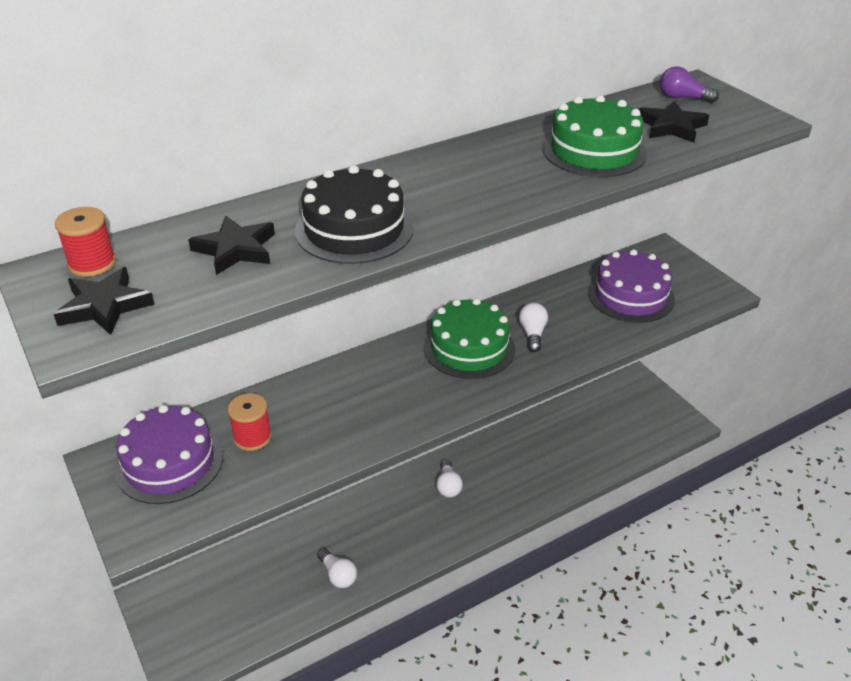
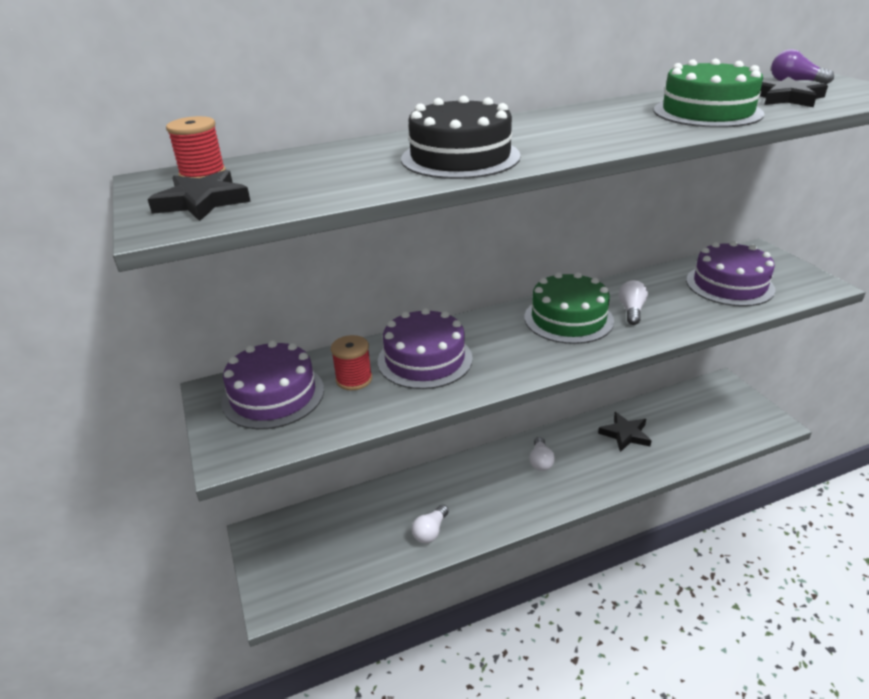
camera: 10 degrees right, 5 degrees down
black star [188,216,275,275] -> black star moved to [598,412,652,452]
white light bulb [317,548,357,588] -> white light bulb turned 60 degrees clockwise [412,505,449,543]
none -> purple cake [378,308,473,389]

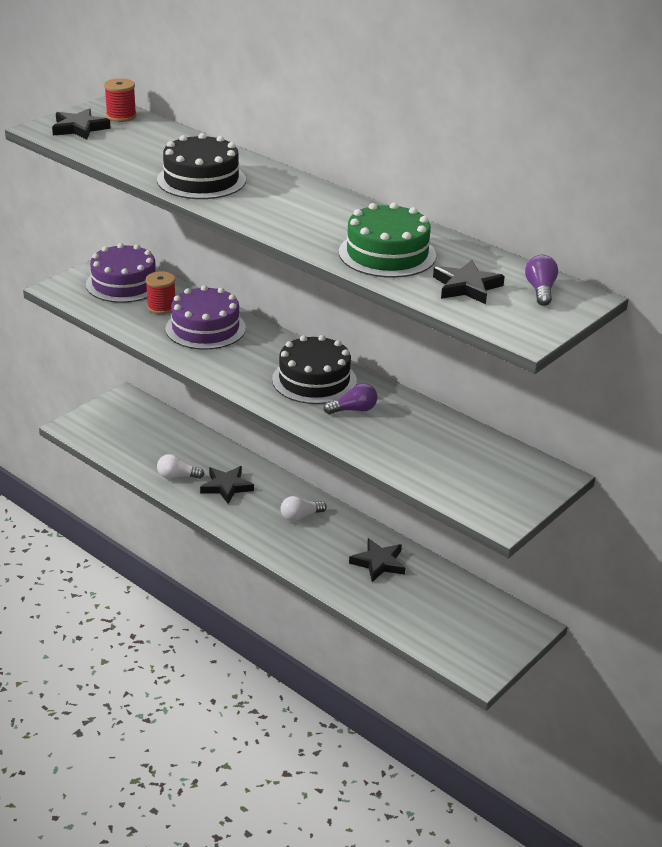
camera: 60 degrees right, 0 degrees up
green cake [524,272,614,344] -> black cake [272,335,357,404]
white light bulb [619,280,648,325] -> purple light bulb [323,383,377,414]
purple cake [686,241,775,306] -> none
none -> black star [200,466,254,504]

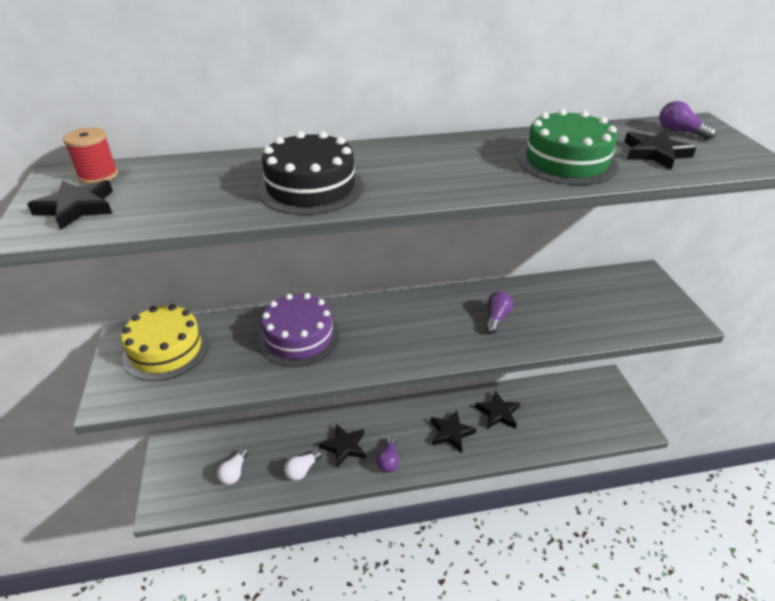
camera: 50 degrees left, 5 degrees up
purple cake [86,243,156,303] -> yellow cake [121,304,209,381]
red spool [146,272,175,314] -> none
black cake [272,335,357,404] -> none
white light bulb [281,496,327,521] -> white light bulb moved to [217,448,248,485]
none -> purple light bulb [377,436,399,473]
none -> black star [431,411,476,452]

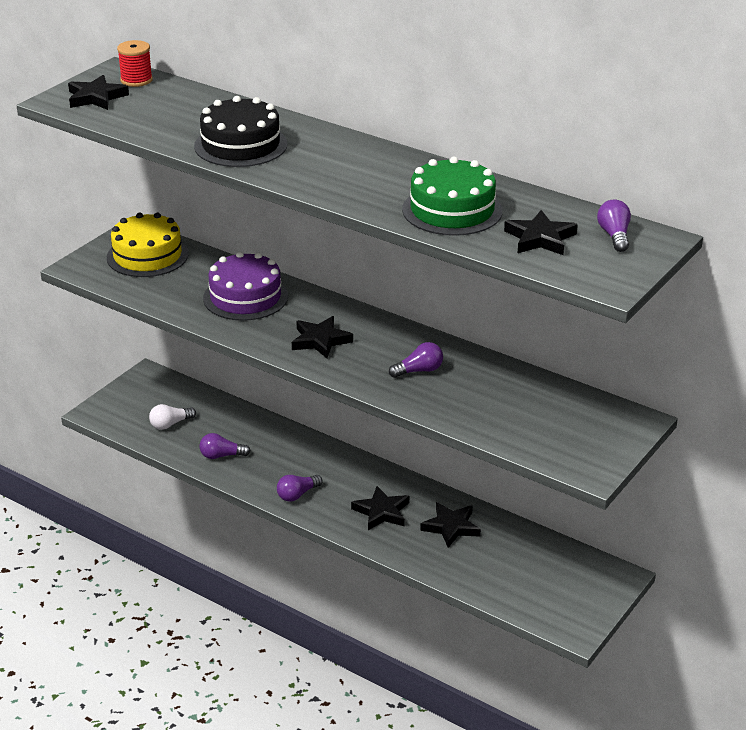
camera: 45 degrees right, 5 degrees down
white light bulb [284,449,322,481] -> purple light bulb [200,433,251,459]
black star [319,424,365,467] -> black star moved to [292,316,353,358]

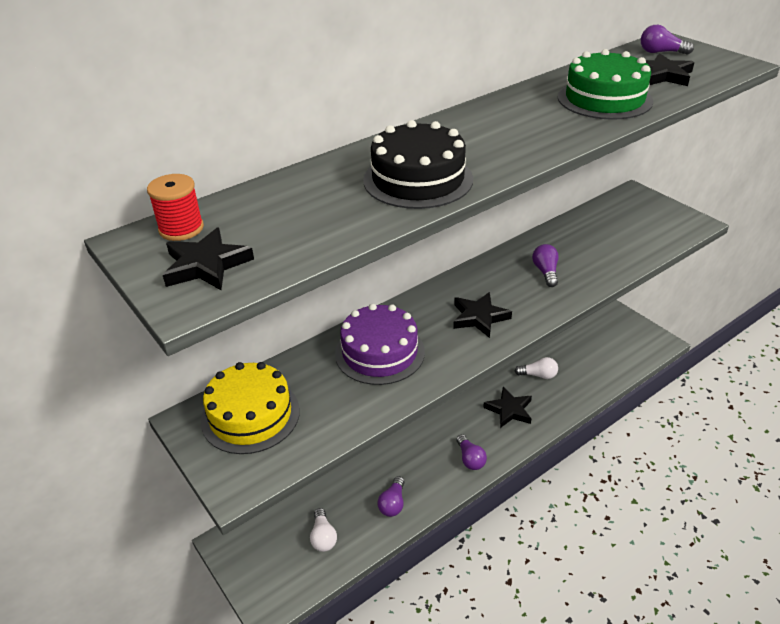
camera: 70 degrees left, 5 degrees up
black star [420,502,481,548] -> white light bulb [515,357,558,379]

